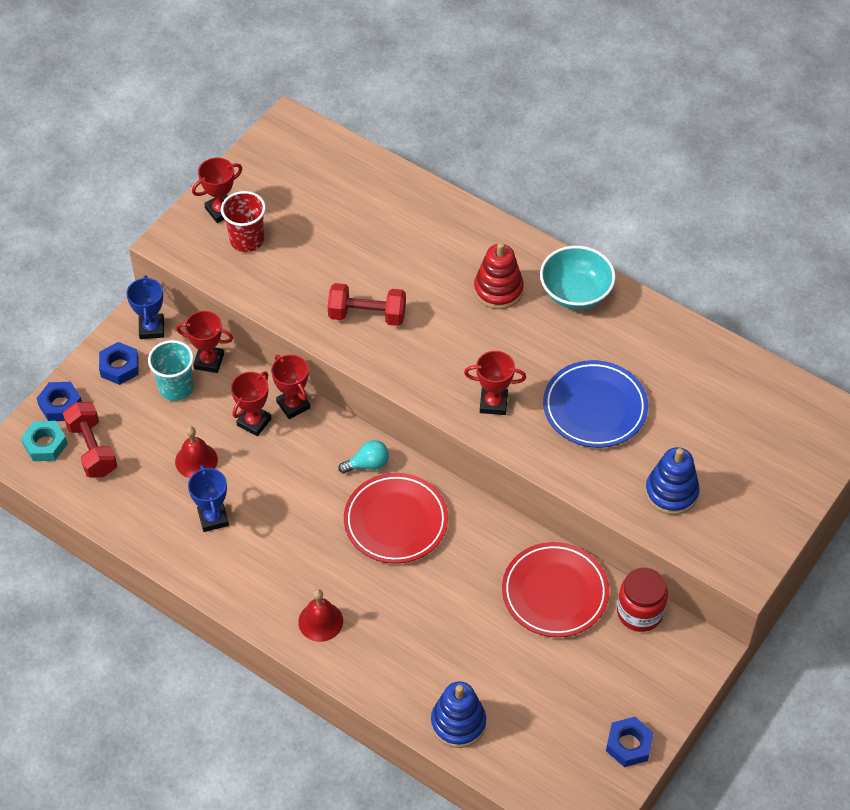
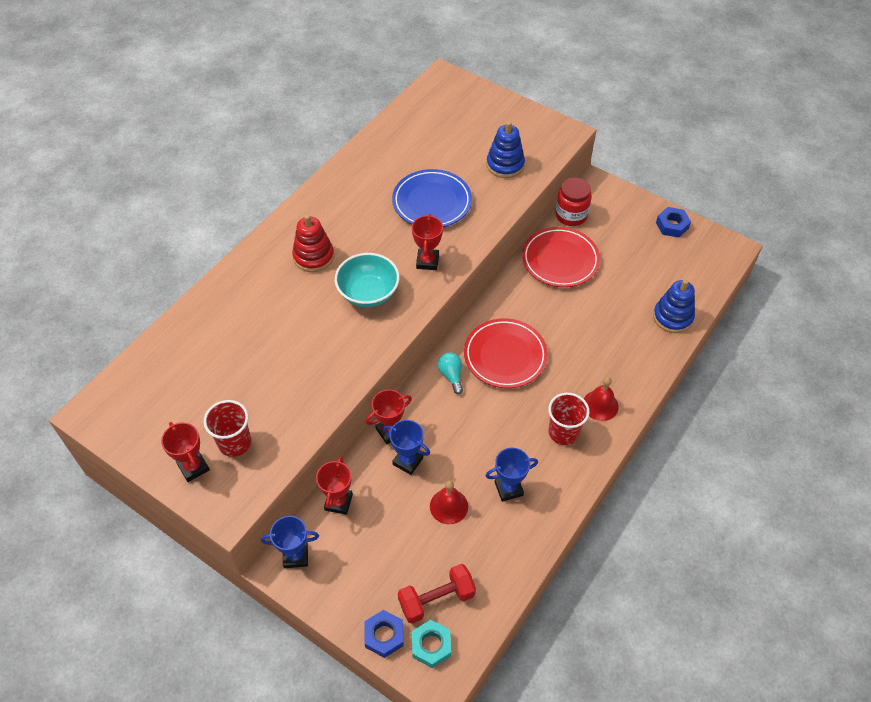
camera: 90 degrees left, 0 degrees up
blue nut [99,342,139,385] -> none
turquoise cup [148,340,194,401] -> none
red trophy [231,372,272,436] -> blue trophy [384,420,430,475]
red dumbbell [328,283,406,326] -> none
turquoise bowl [540,246,616,310] -> turquoise bowl moved to [335,253,399,307]
none -> red cup [548,393,590,445]

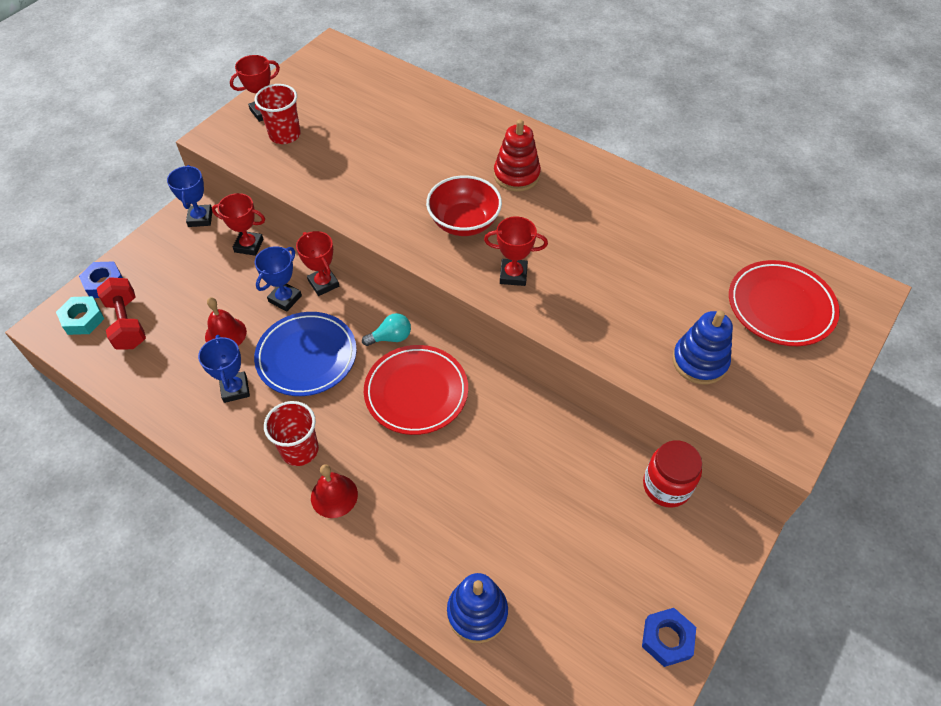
camera: 90 degrees right, 0 degrees up
turquoise bowl [335,253,399,307] -> red bowl [426,175,502,236]
blue plate [392,169,472,227] -> blue plate moved to [254,312,357,396]
red plate [522,227,600,287] -> red plate moved to [729,260,840,346]

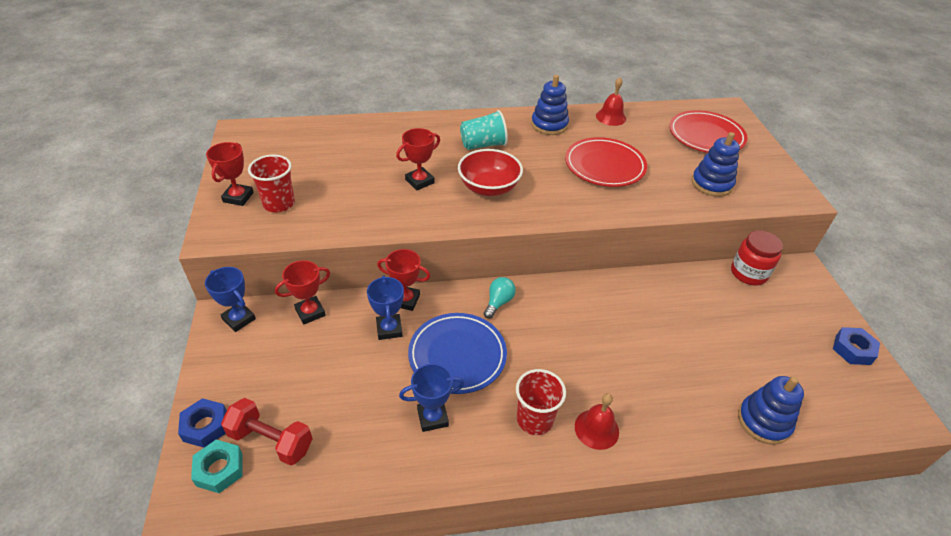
camera: 45 degrees left, 10 degrees down
blue trophy [198,335,250,403] -> blue trophy turned 45 degrees counterclockwise [399,364,464,432]
red bell [205,297,247,346] -> red bell moved to [596,77,626,126]
red plate [364,345,468,435] -> red plate moved to [565,137,647,187]
red trophy [484,216,548,286] -> red trophy moved to [396,128,440,190]
red stacking toy [494,119,541,192] -> turquoise cup [460,110,508,150]
none -> blue stacking toy [531,75,569,135]

